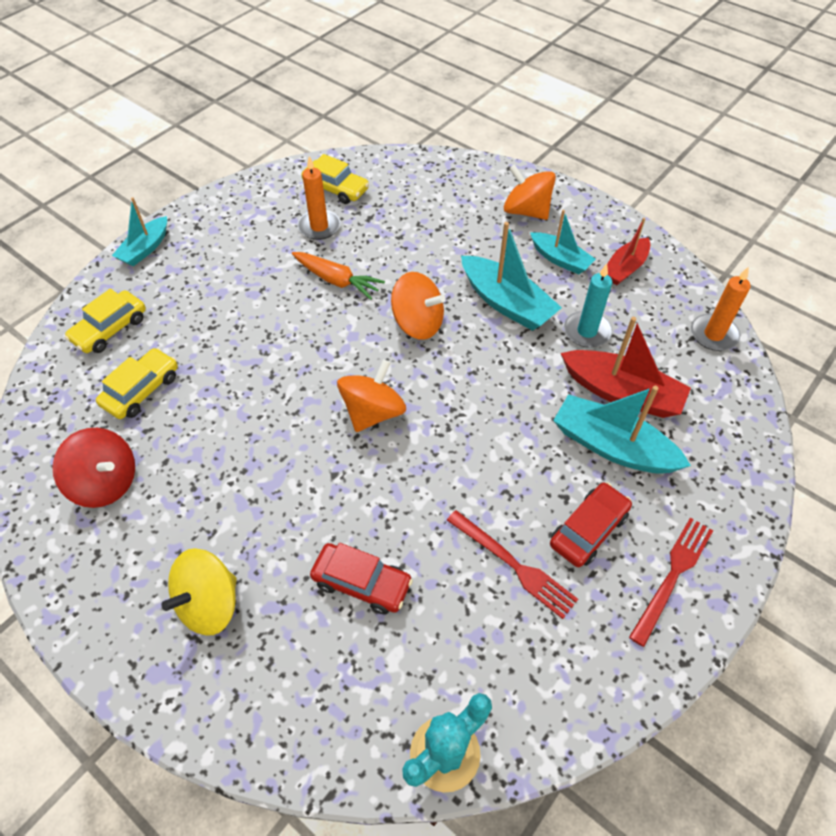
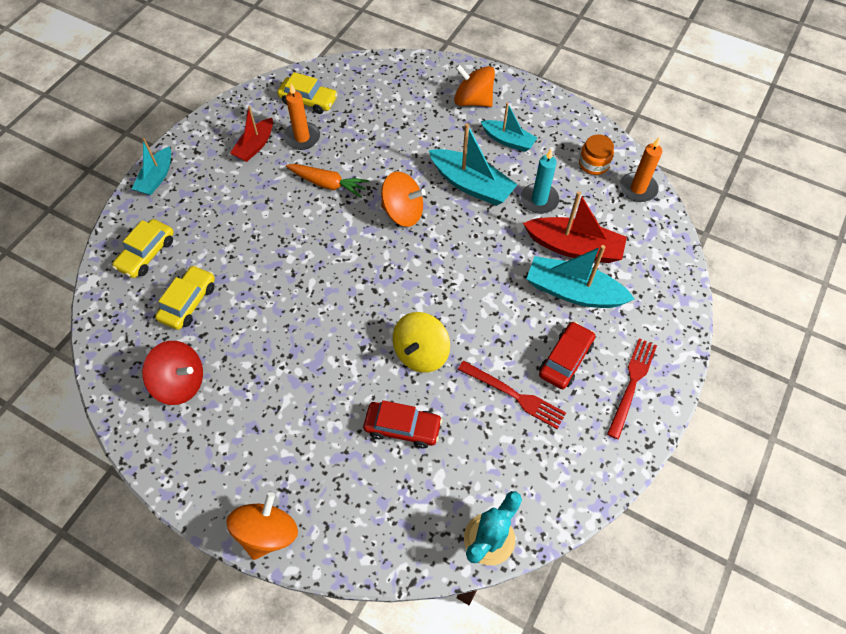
camera: 10 degrees left, 5 degrees up
yellow spinning top [161,548,237,636] -> yellow spinning top moved to [393,312,450,373]
orange spinning top [337,359,406,432] -> orange spinning top moved to [226,492,298,560]
red boat [607,218,650,285] -> red boat moved to [230,106,273,162]
none -> orange jar [579,135,614,175]

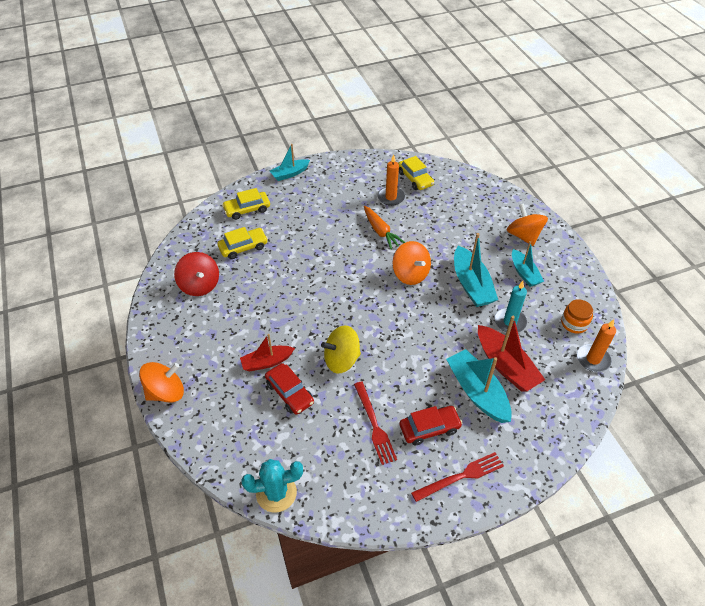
camera: 40 degrees right, 10 degrees down
red boat [230,106,273,162] -> red boat moved to [240,334,295,372]

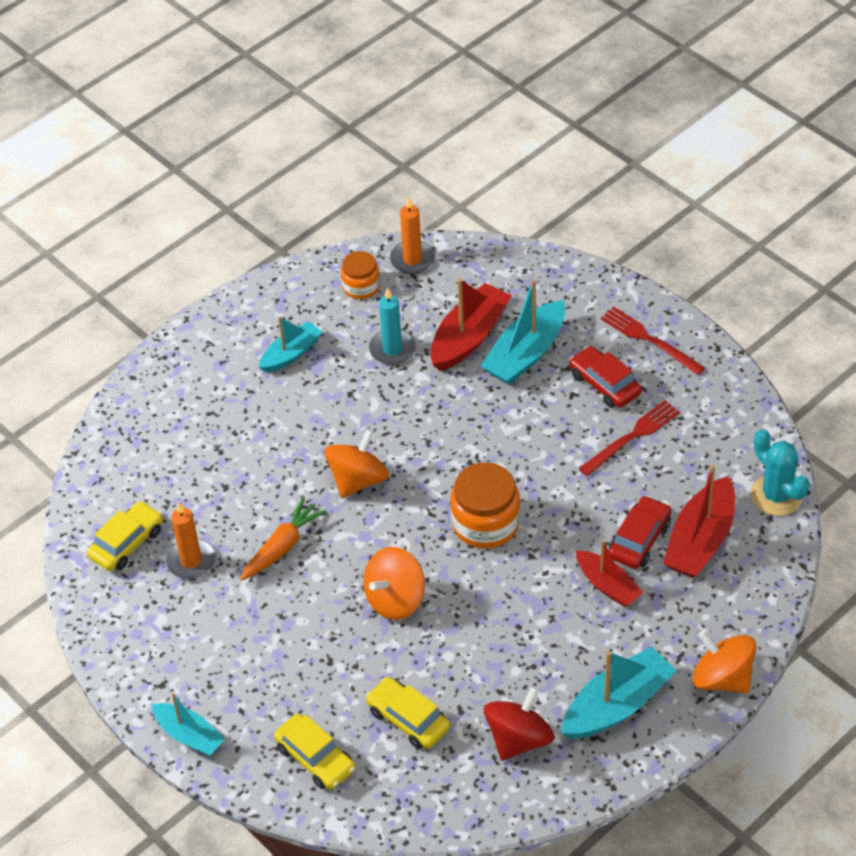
camera: 110 degrees left, 0 degrees up
yellow spinning top [321,326,361,374] -> none
turquoise boat [454,233,498,307] -> turquoise boat moved to [561,647,677,739]
orange spinning top [507,203,548,246] -> orange spinning top moved to [363,547,425,620]
none -> orange jar [450,462,520,549]
none -> red boat [663,465,735,578]

